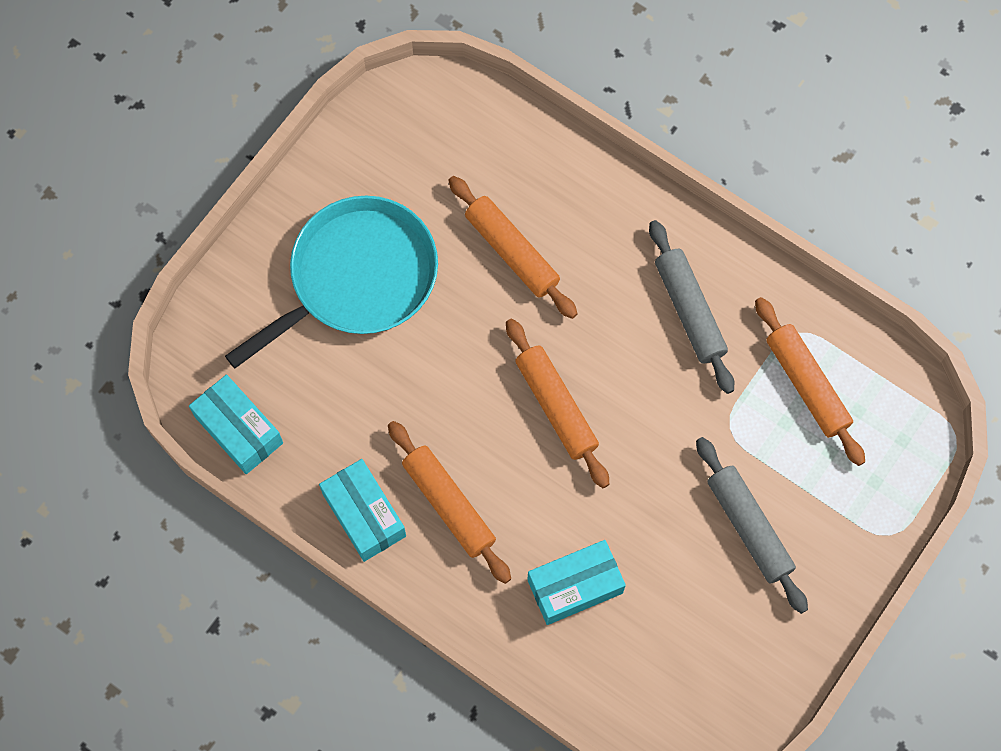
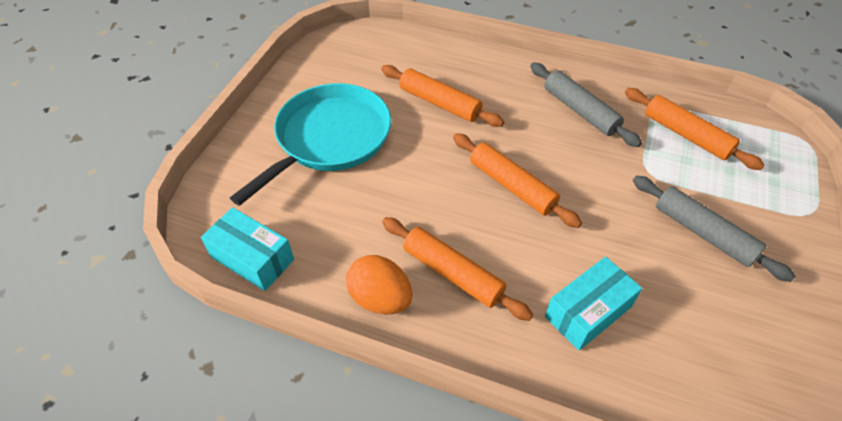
camera: 15 degrees left, 20 degrees down
turquoise box [319,459,406,562] -> orange egg [346,255,412,314]

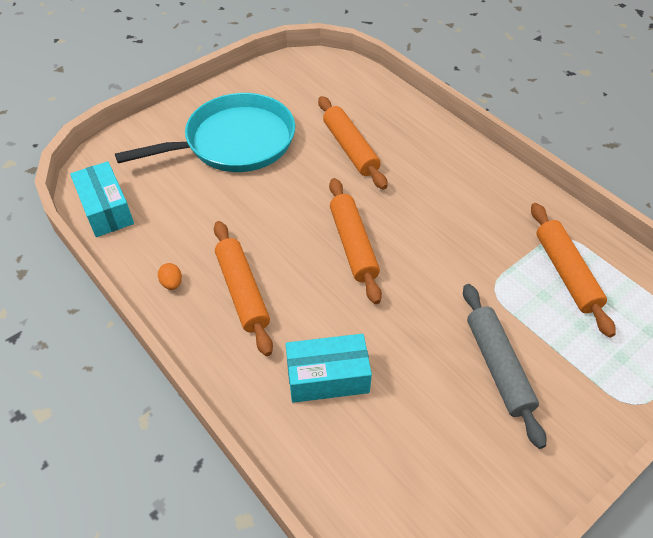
camera: 30 degrees right, 0 degrees up
orange egg [346,255,412,314] -> orange egg [158,263,182,290], size x0.47
grey rolling pin [530,62,642,147] -> none

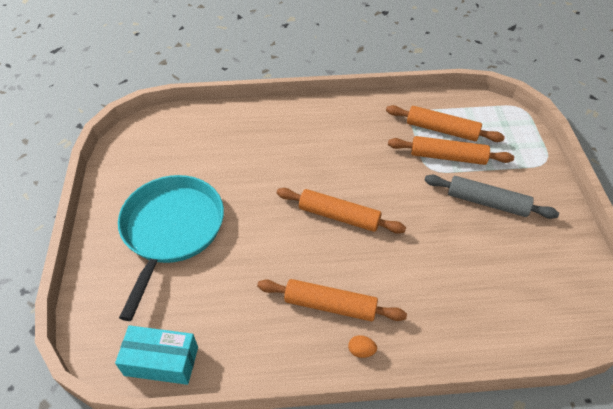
camera: 55 degrees left, 0 degrees up
orange egg [158,263,182,290] -> orange egg moved to [348,335,377,358]
turquoise box [286,334,372,403] -> none
orange rolling pin [318,96,388,190] -> orange rolling pin moved to [388,136,514,165]

